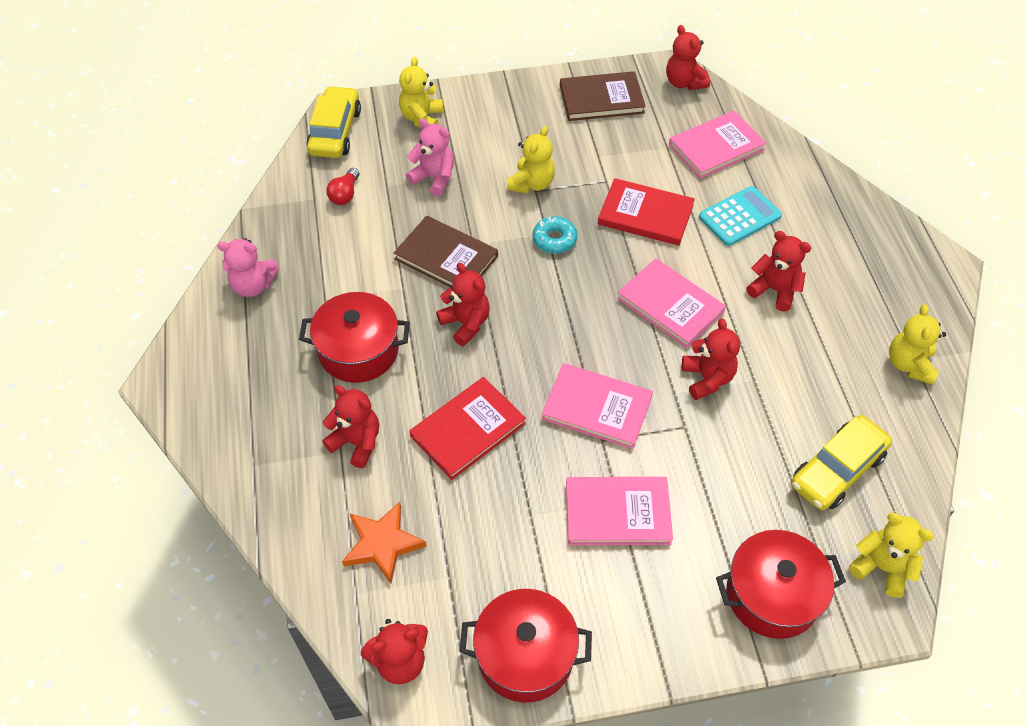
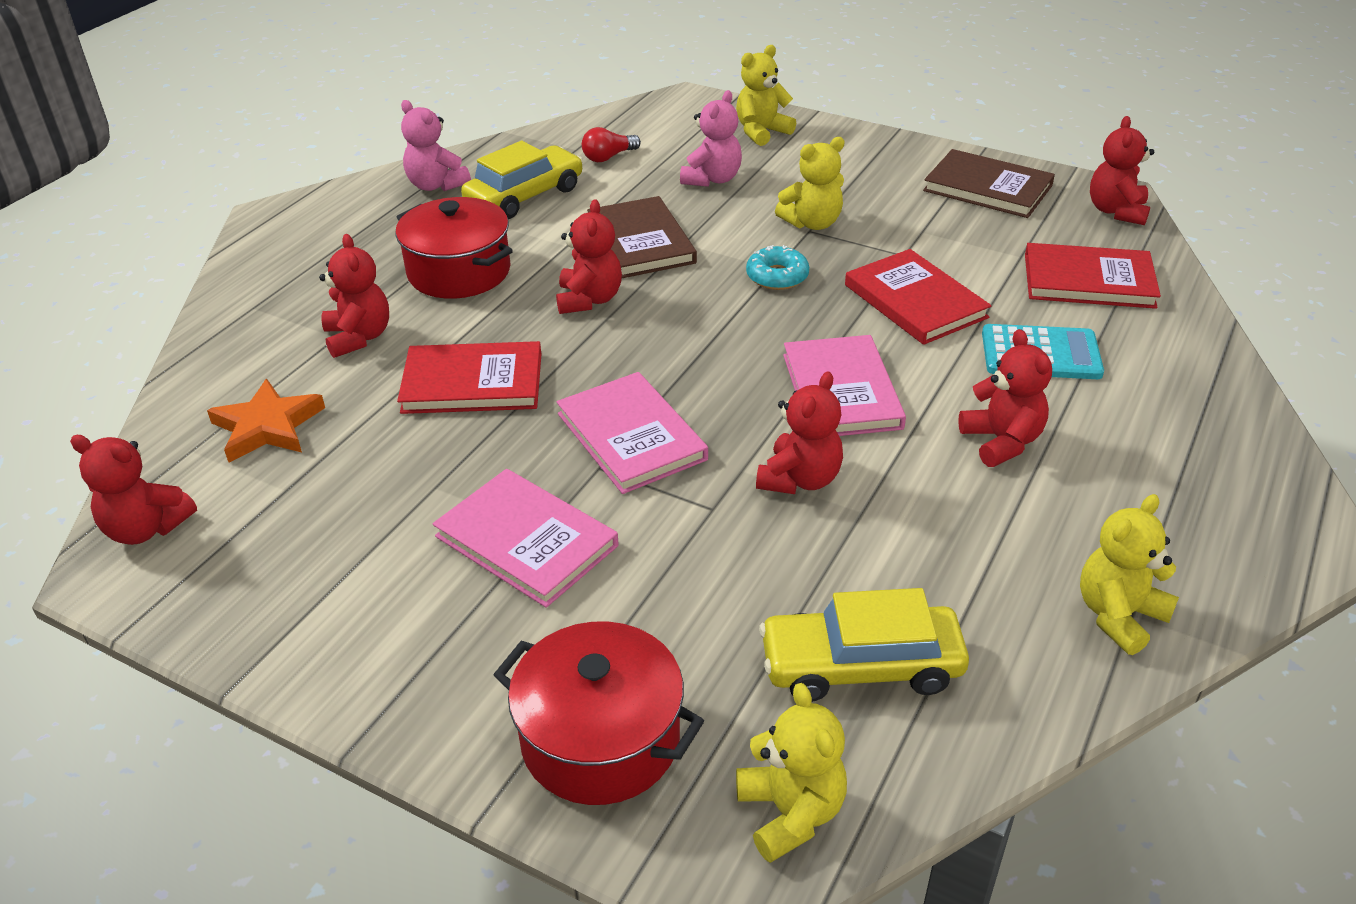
camera: 40 degrees right, 15 degrees down
yellow car [307,86,361,158] -> yellow car moved to [461,141,583,219]
pink teddy bear [406,118,454,196] -> pink teddy bear turned 45 degrees clockwise [680,90,742,187]
red pot [459,589,592,703] -> none
pink book [669,111,767,179] -> red book [1025,243,1161,309]

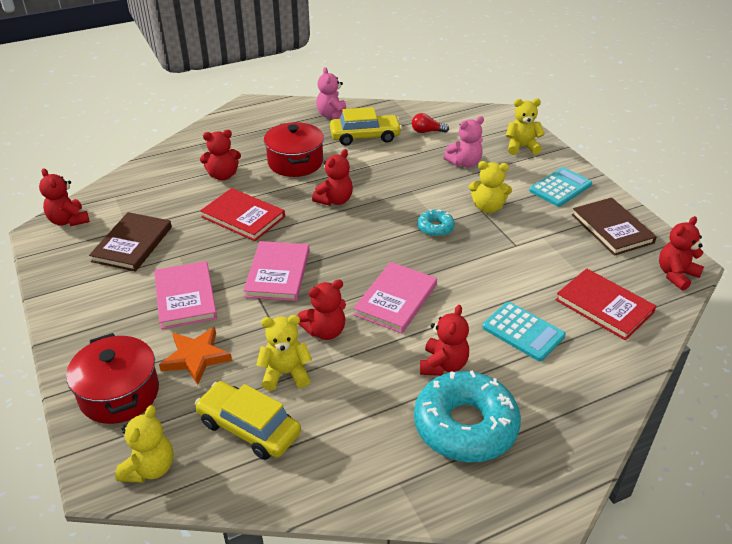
camera: 35 degrees right, 0 degrees up
orange star [207,379,325,462] -> orange star moved to [159,327,232,385]
red teddy bear [319,234,389,358] -> red teddy bear turned 60 degrees clockwise [200,130,241,180]
brown book [587,196,697,278] -> brown book moved to [89,212,172,272]
red book [845,249,991,345] -> none
yellow teddy bear [1080,494,1179,655] -> yellow teddy bear moved to [256,315,312,391]
none -> turquoise donut [414,370,521,462]
none -> turquoise calculator [529,167,592,207]

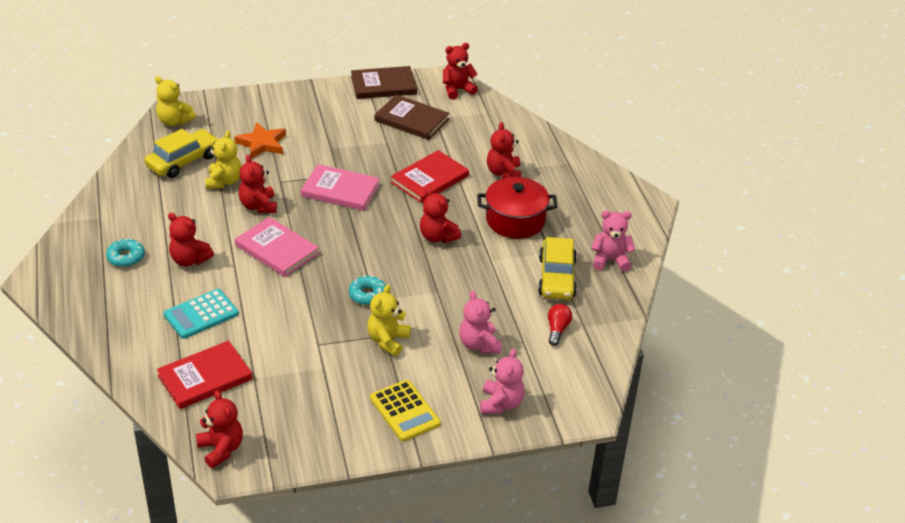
camera: 100 degrees right, 0 degrees up
red pot [66,333,159,424] -> none
pink book [154,261,217,329] -> none
turquoise donut [414,370,521,462] -> turquoise donut [106,238,145,267], size x0.47
yellow teddy bear [506,98,545,155] -> pink teddy bear [480,348,524,414]
turquoise calculator [529,167,592,207] -> yellow calculator [370,380,441,441]
brown book [572,198,657,256] -> brown book moved to [351,66,417,99]

